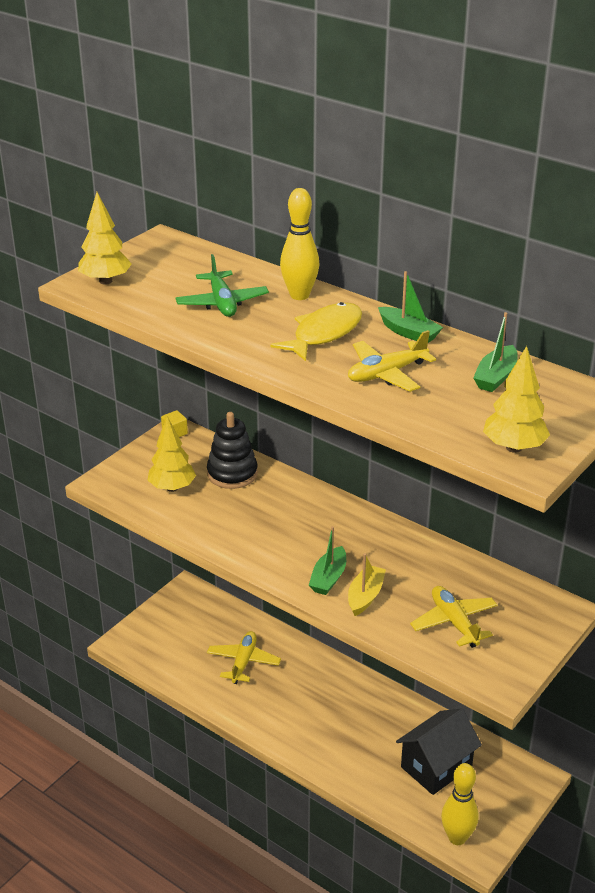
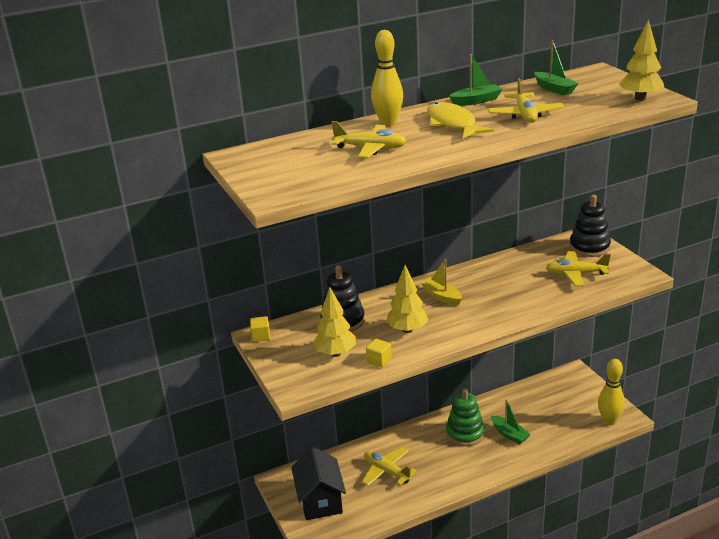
camera: 60 degrees left, 5 degrees down
yellow tree [78,192,132,285] -> yellow tree moved to [386,265,428,333]
green plane [175,254,269,317] -> yellow plane [331,121,407,158]
green boat [309,526,346,595] -> green boat moved to [491,399,531,445]
yellow boat [348,553,386,616] -> yellow boat moved to [420,259,462,306]
black house [396,708,482,795] -> black house moved to [291,447,346,520]
none -> yellow cube [366,339,392,367]
none -> green stacking toy [446,388,485,446]
none -> black stacking toy [570,195,611,257]

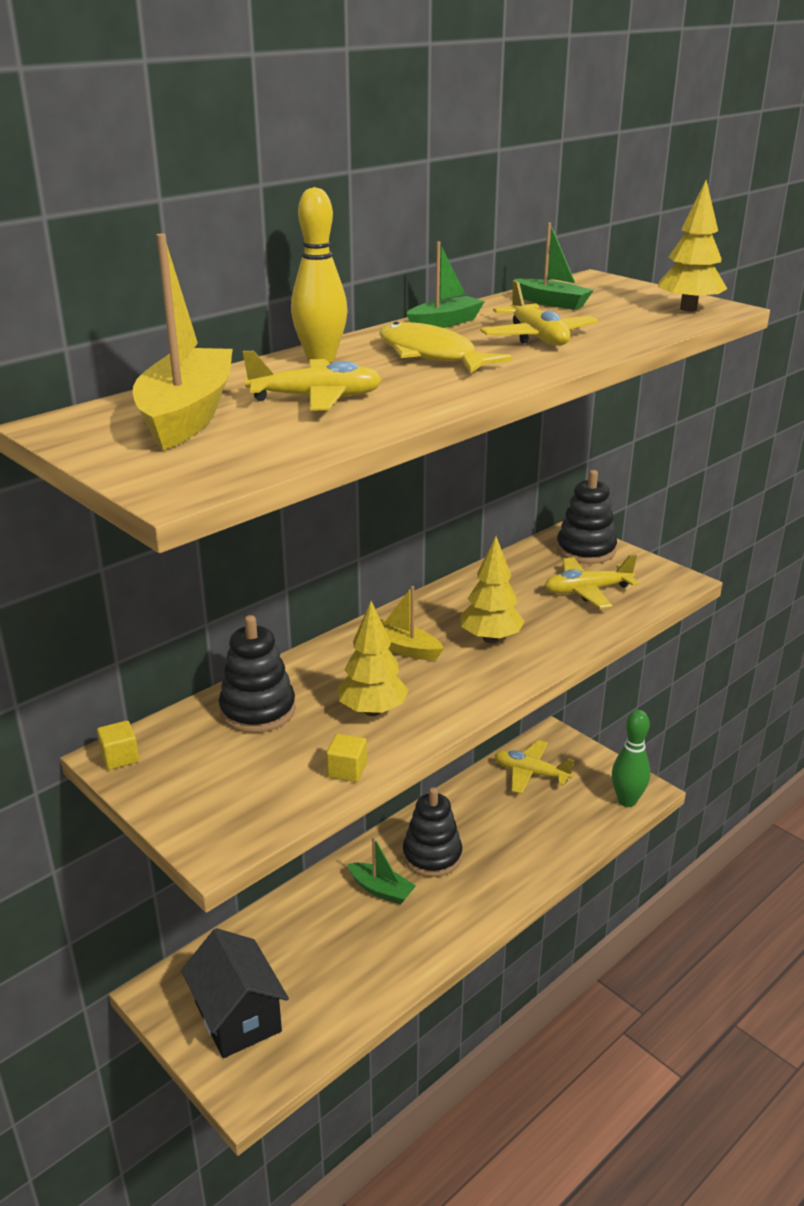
camera: 20 degrees left, 0 degrees up
yellow tree [313,287,356,357] -> yellow tree moved to [460,536,524,643]
yellow plane [362,447,417,486] -> yellow plane moved to [495,740,574,794]
green stacking toy [446,388,485,446] -> black stacking toy [403,787,462,877]
green boat [491,399,531,445] -> green boat moved to [347,836,416,905]
yellow bowling pin [598,359,625,425] -> green bowling pin [612,710,650,807]
none -> yellow boat [133,234,233,450]

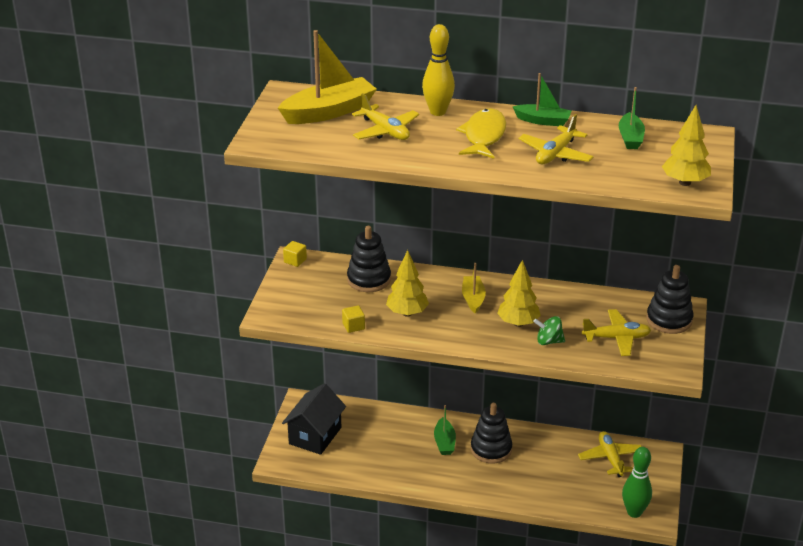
camera: 55 degrees right, 5 degrees up
yellow plane [545,555,639,609] -> yellow plane turned 135 degrees clockwise [582,309,651,356]
none -> green spinning top [533,316,565,345]

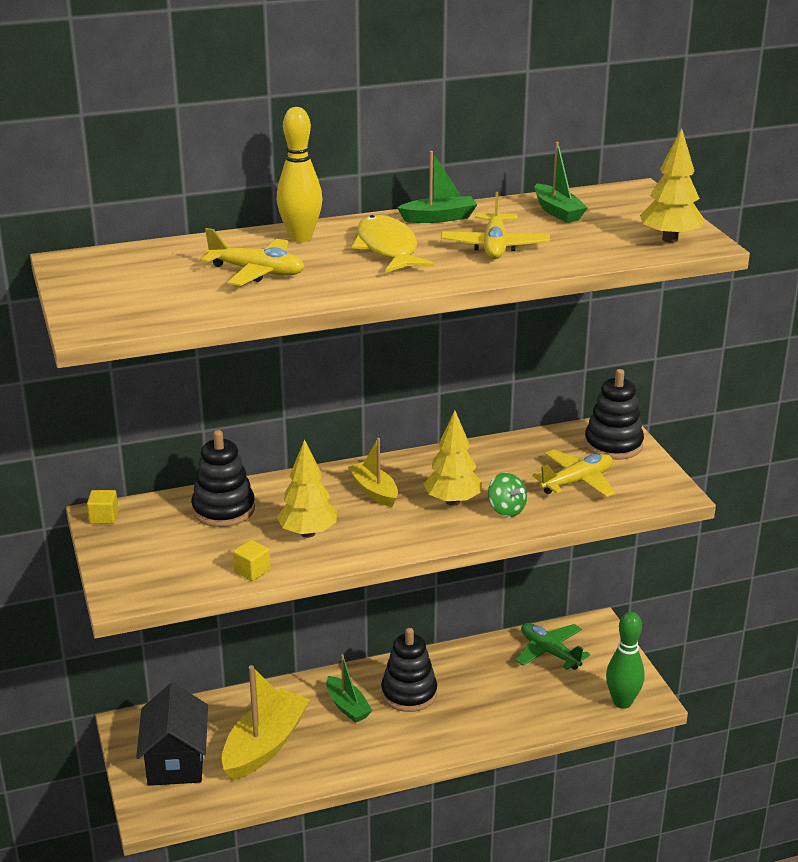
camera: 30 degrees left, 5 degrees down
yellow boat [278,30,377,124] -> yellow boat moved to [222,665,310,781]
green spinning top [533,316,565,345] -> green spinning top turned 105 degrees counterclockwise [488,473,527,517]
yellow plane [578,431,642,477] -> green plane [515,623,590,670]

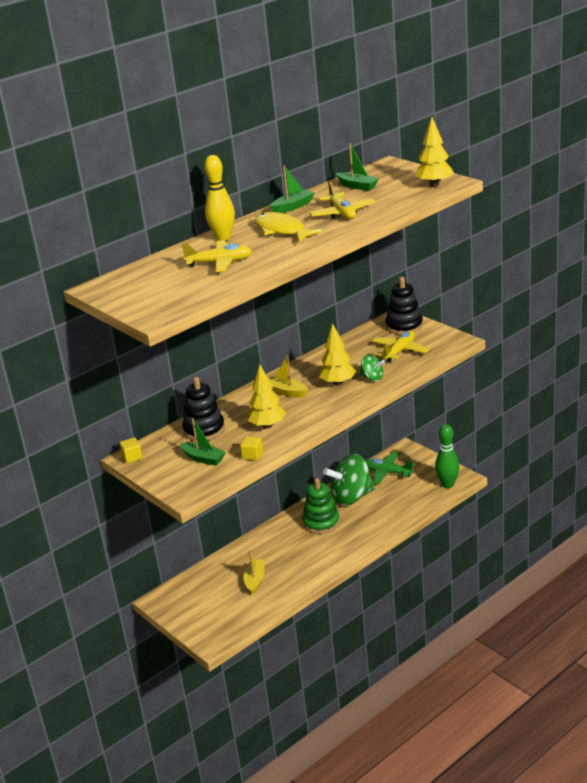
camera: 20 degrees left, 0 degrees up
black house [136,683,208,786] -> none
yellow boat [222,665,310,781] -> yellow boat [244,550,264,595], size x0.56
green boat [326,654,373,723] -> green boat moved to [180,418,226,466]
black stacking toy [381,628,437,712] -> green stacking toy [302,478,340,534]
none -> green spinning top [323,454,375,506]

